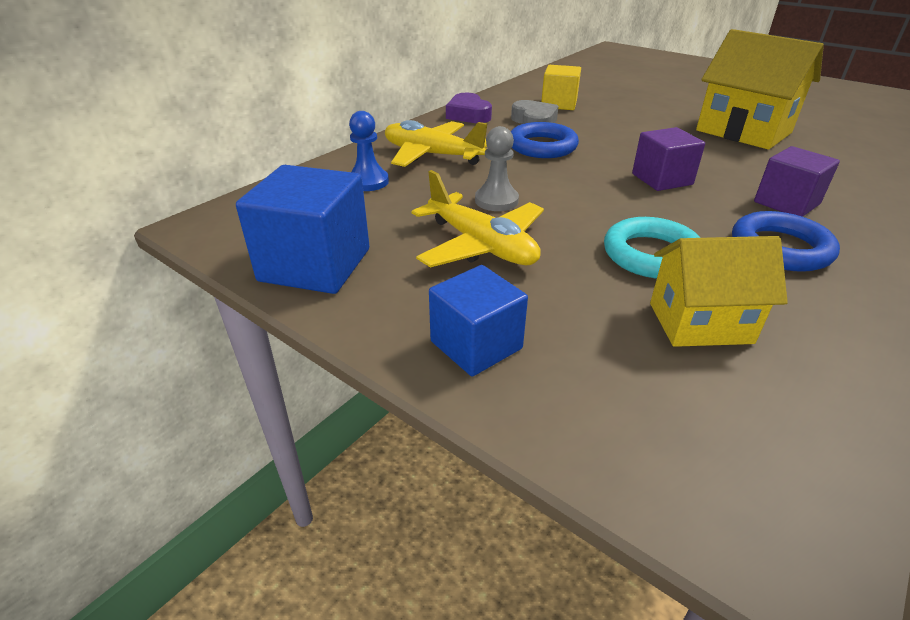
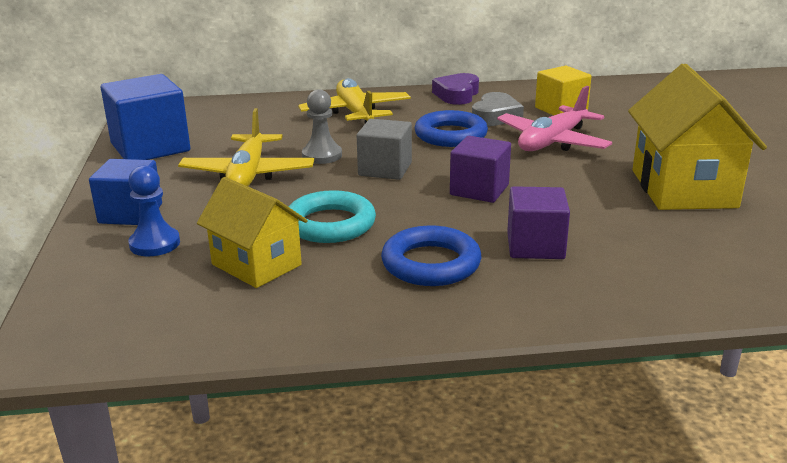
camera: 45 degrees right, 10 degrees down
blue pawn [349,111,389,191] -> blue pawn moved to [128,165,180,256]
none -> grey cube [357,119,412,180]
none -> pink plane [497,86,612,151]

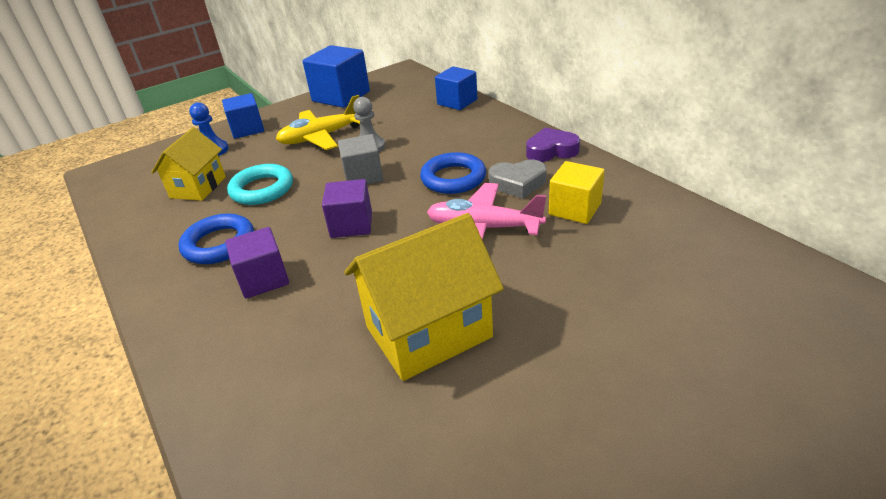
camera: 65 degrees right, 10 degrees up
yellow plane [298,78,411,123] -> none
none -> blue cube [435,66,477,110]

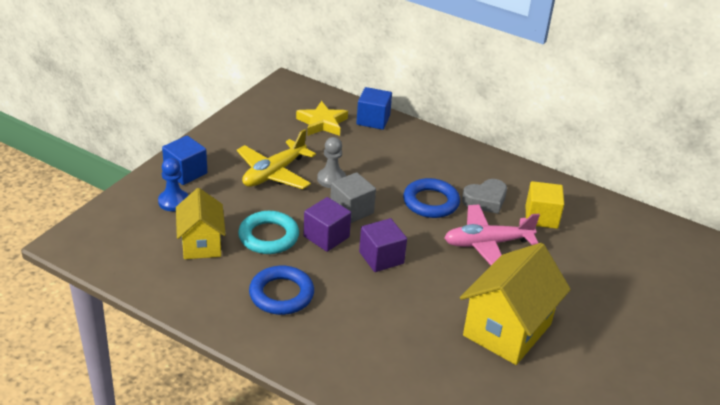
camera: 30 degrees left, 0 degrees up
purple cube [225,227,289,299] -> purple cube moved to [303,197,351,252]
blue cube [303,45,370,108] -> none
purple heart [526,128,580,162] -> none
none -> yellow star [296,101,348,136]

